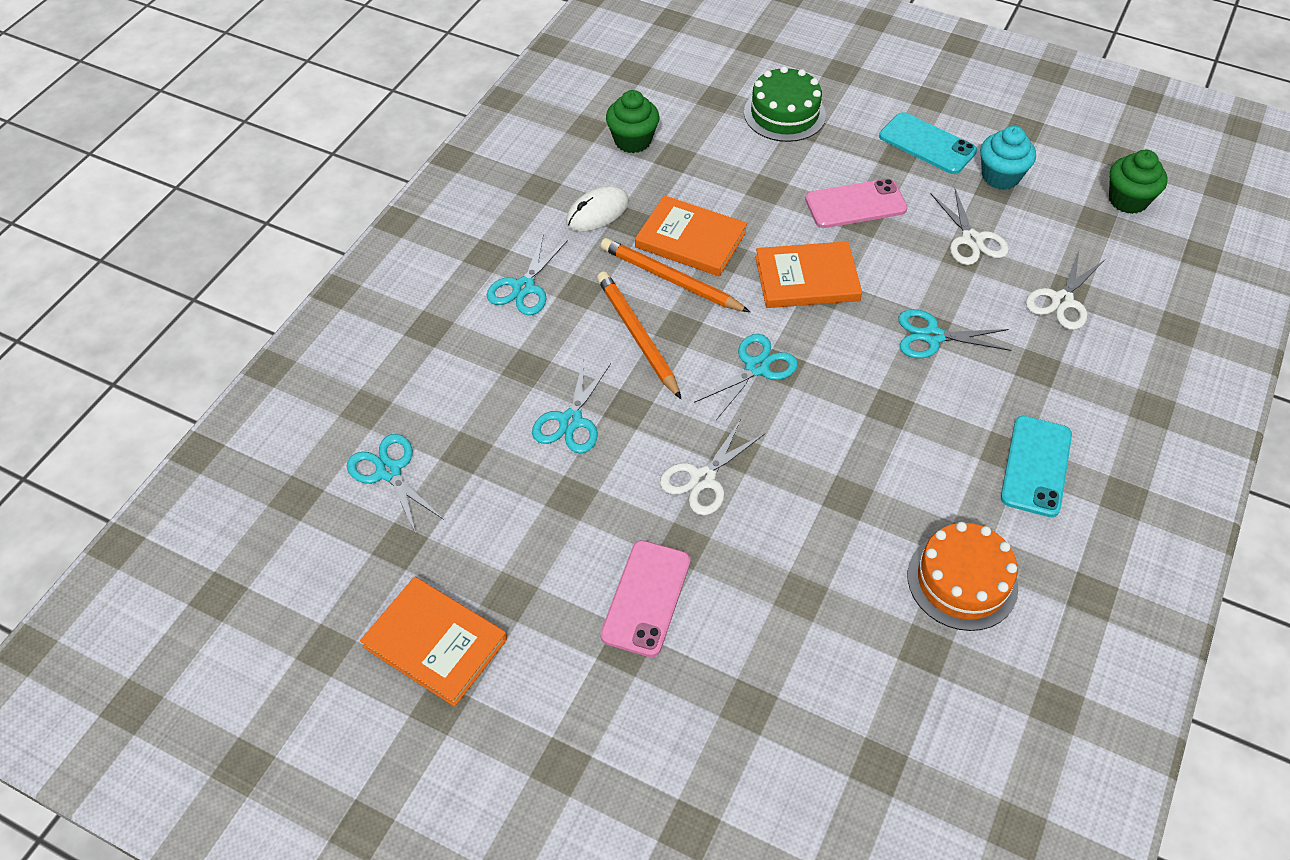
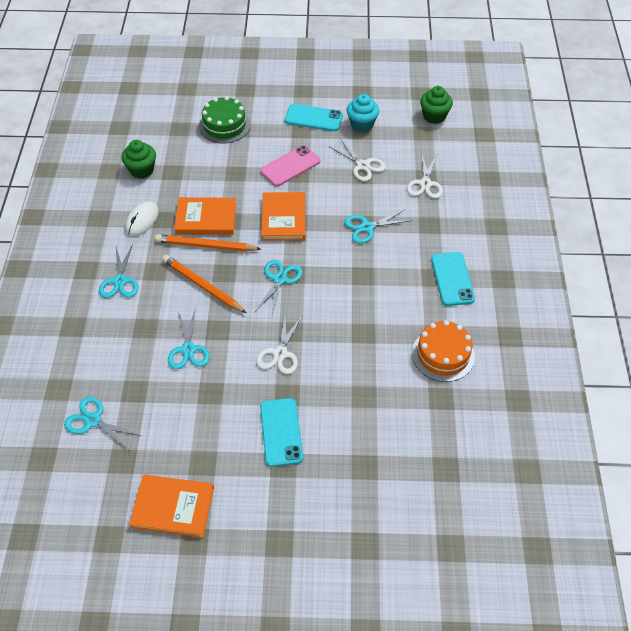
camera: 25 degrees left, 0 degrees up
pink phone [600,540,691,657] -> turquoise phone [260,398,303,467]
orange book [755,241,862,308] -> orange book turned 60 degrees counterclockwise [261,192,305,241]

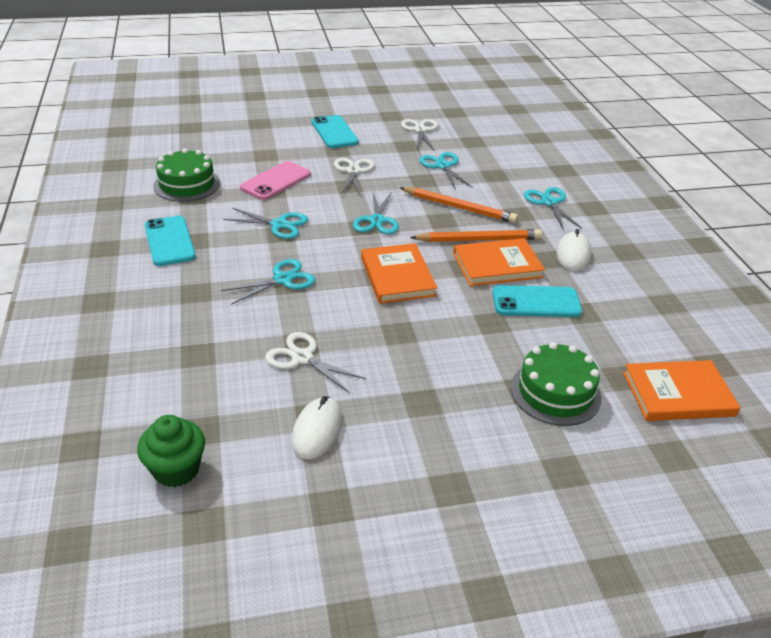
camera: 165 degrees right, 15 degrees down
turquoise scissors [64,397,142,450] -> turquoise scissors moved to [223,208,308,239]
green cupcake [122,140,156,179] -> none
orange book [129,475,214,538] -> orange book moved to [623,360,741,421]
pink phone [260,145,320,186] -> pink phone moved to [240,161,311,200]
turquoise phone [285,104,343,131] -> turquoise phone moved to [492,285,582,317]
turquoise cupcake [347,94,379,132] -> white mouse [292,396,342,459]
white scissors [407,153,443,199] -> white scissors moved to [401,119,438,150]
orange cake [412,320,475,382] -> green cake [153,148,220,202]

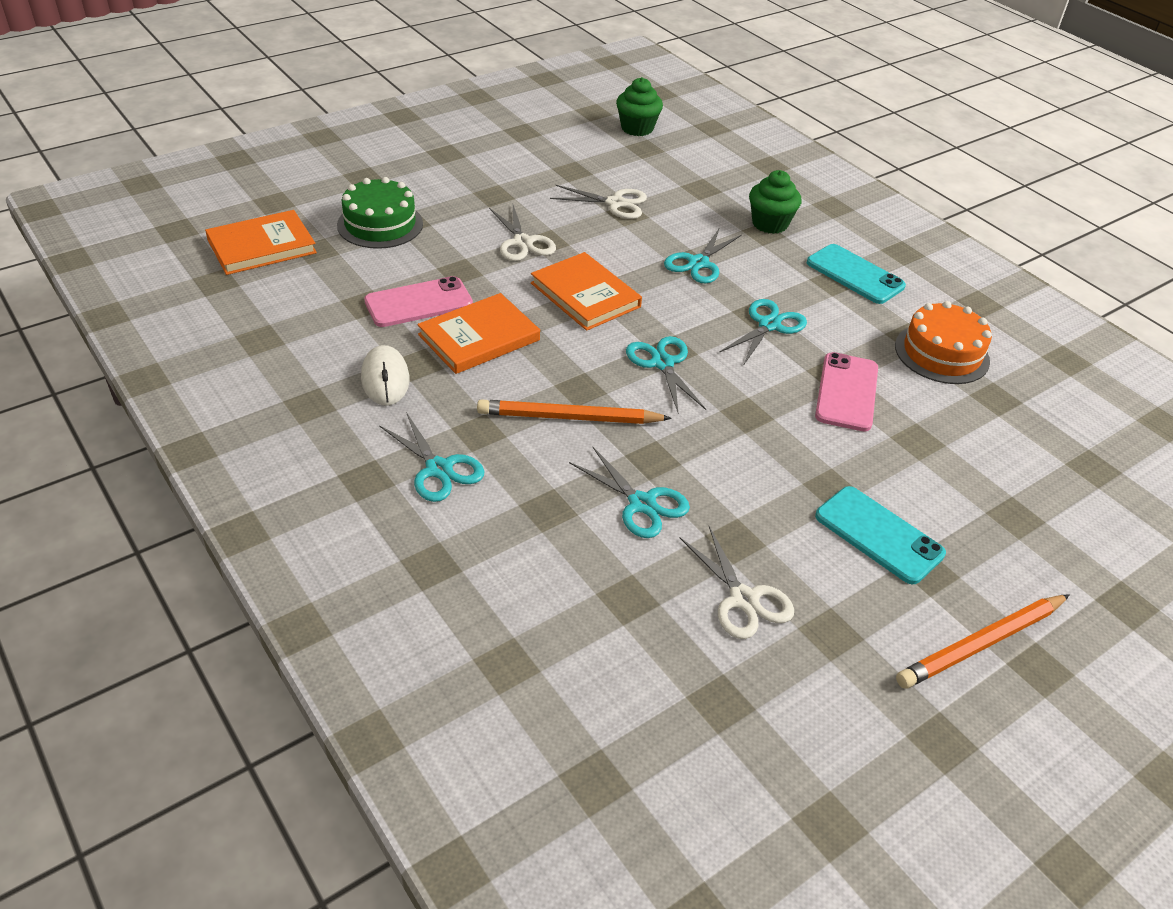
camera: 155 degrees right, 5 degrees up
green cake [153,148,220,202] -> orange cake [895,301,992,384]
turquoise scissors [223,208,308,239] -> turquoise scissors turned 135 degrees clockwise [719,299,807,366]
white mouse [292,396,342,459] -> none
white scissors [334,158,375,195] -> white scissors moved to [489,205,556,261]
orange pencil [410,229,542,242] -> orange pencil moved to [896,594,1070,689]
turquoise phone [492,285,582,317] -> pink phone [364,276,473,327]
none -> green cupcake [749,170,801,234]

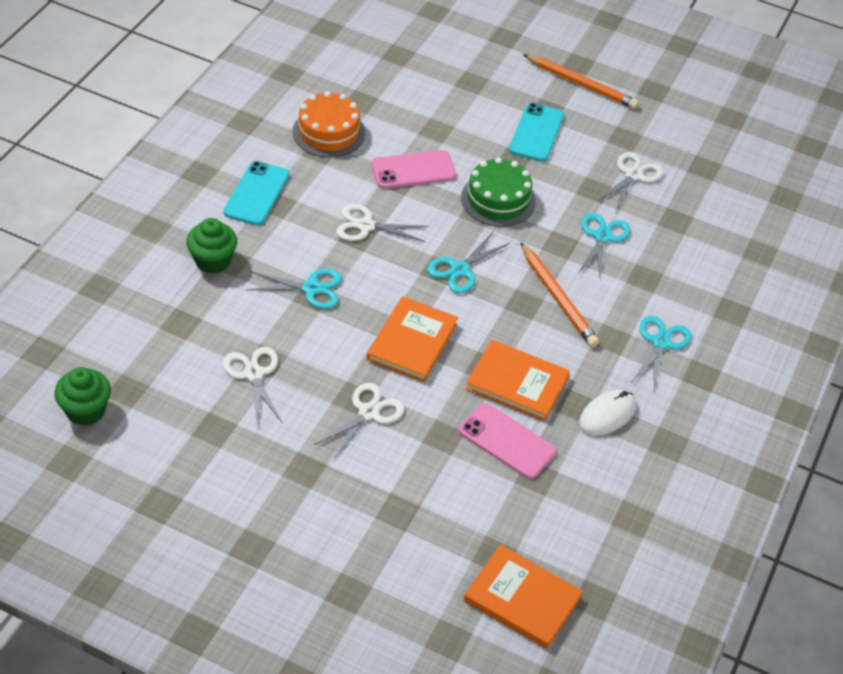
camera: 120 degrees left, 5 degrees up
green cake [337,177,423,249] -> green cake moved to [461,157,536,227]
turquoise scissors [719,299,807,366] -> white scissors [336,204,428,242]

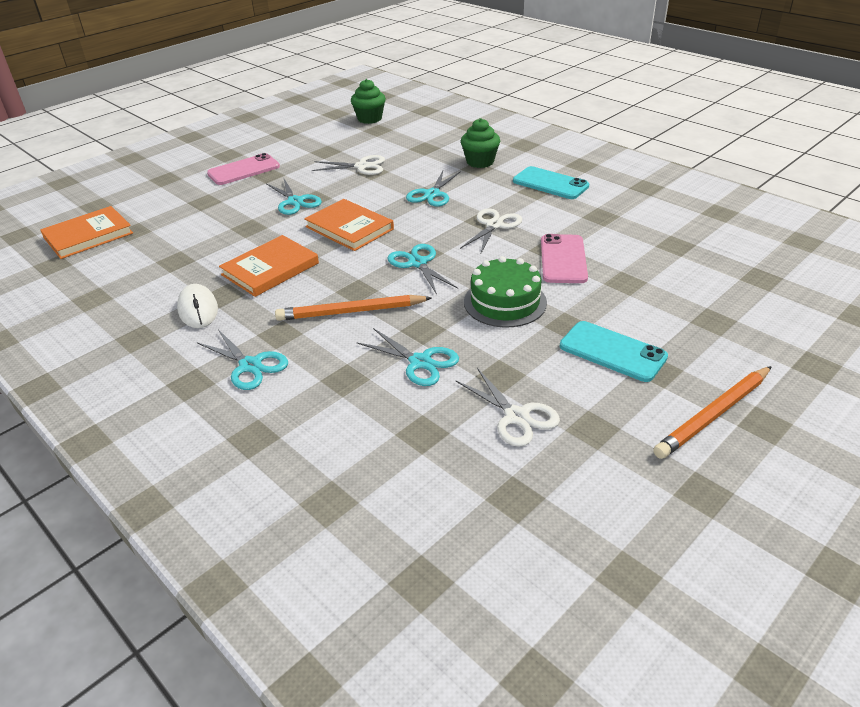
camera: 115 degrees right, 10 degrees down
orange cake [293,91,365,157] -> none
white scissors [314,383,405,460] -> turquoise scissors [267,177,322,215]
pink phone [459,403,556,479] -> pink phone moved to [207,153,280,185]

